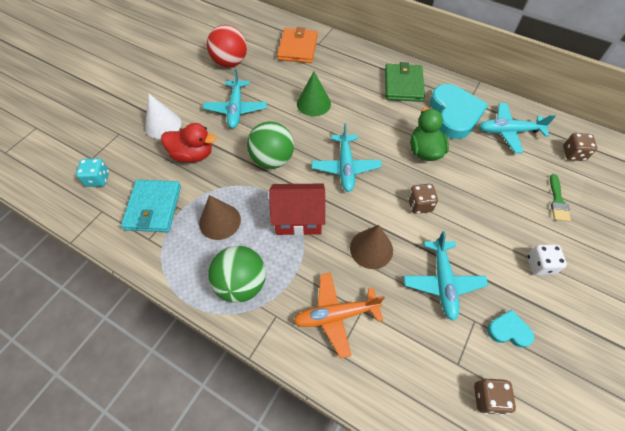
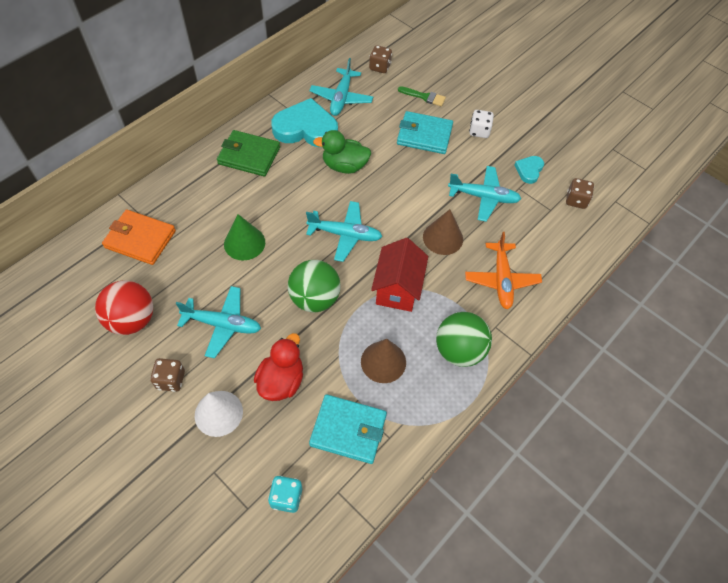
camera: 80 degrees left, 0 degrees up
brown dice [408,184,438,214] -> brown dice moved to [150,358,185,392]
none -> turquoise wallet [397,111,453,154]

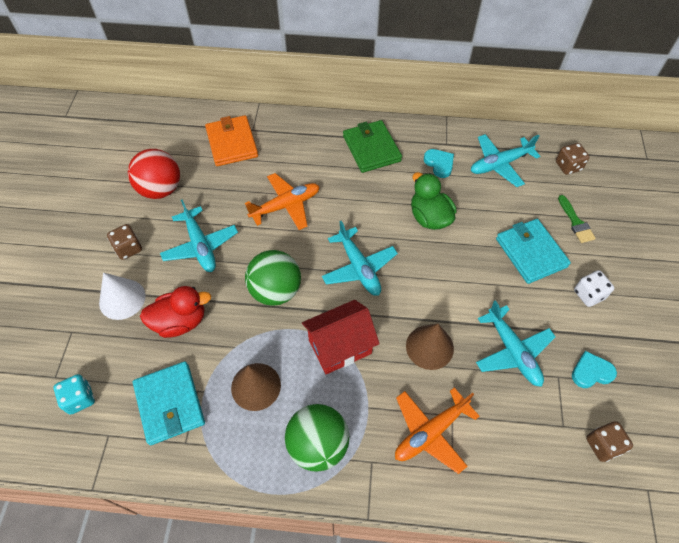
camera: 55 degrees right, 0 degrees up
green cone [224,214,265,261] -> orange plane [245,173,320,230]
turquoise heart [271,98,338,147] -> turquoise heart [424,149,454,178], size x0.49

